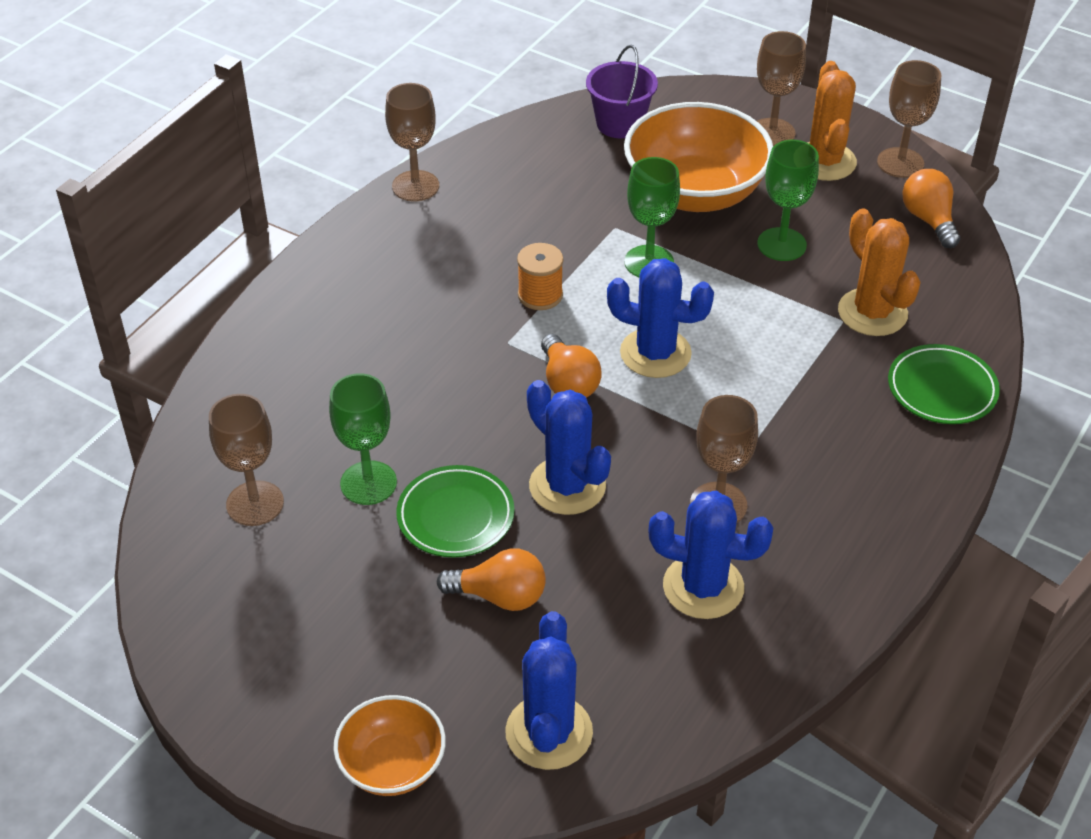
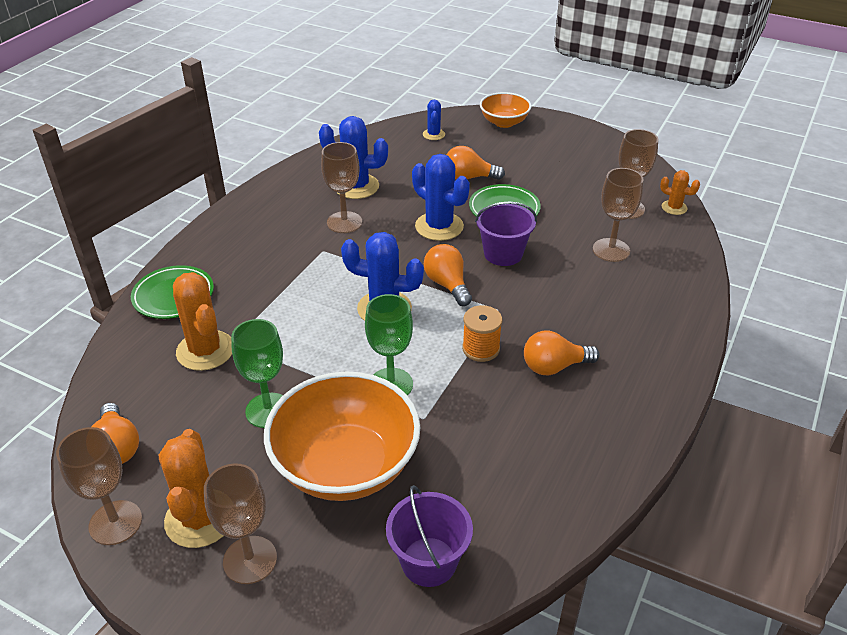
camera: 175 degrees right, 5 degrees down
green goblet [329,373,397,505] -> none
brown goblet [385,83,439,202] -> brown goblet moved to [593,168,644,262]
blue cactus [505,611,593,770] -> blue cactus [423,99,445,140], size x0.54
none -> purple bucket [475,202,537,266]
none -> orange light bulb [524,331,600,375]
none -> orange cactus [660,170,700,215]

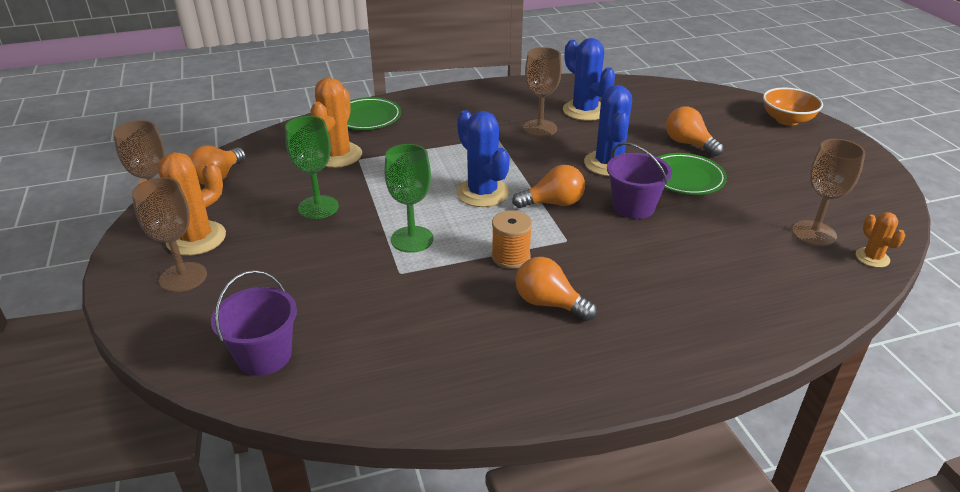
camera: 45 degrees right, 5 degrees down
orange bowl [264,372,420,501] -> none
blue cactus [423,99,445,140] -> none
orange light bulb [424,244,472,306] -> orange light bulb turned 60 degrees clockwise [512,165,585,208]
brown goblet [593,168,644,262] -> none

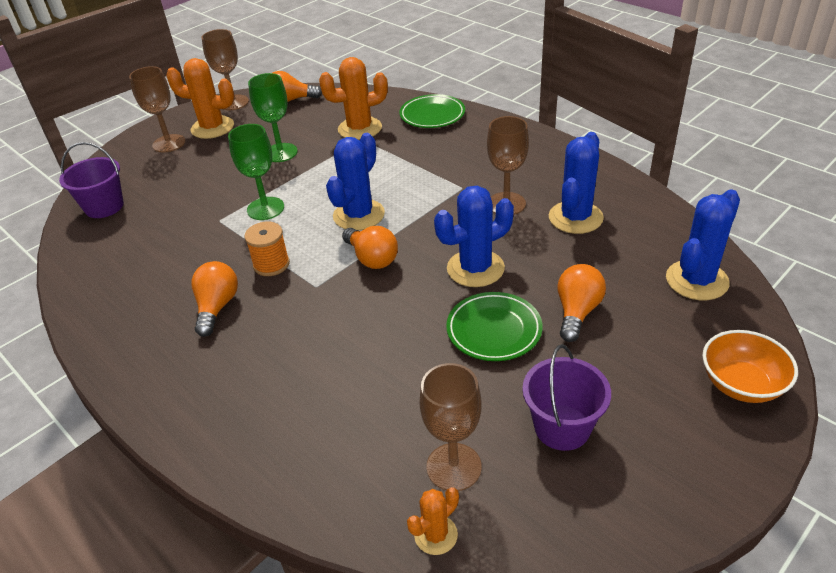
camera: 65 degrees right, 5 degrees up
purple bucket [607,142,672,219] -> purple bucket moved to [522,344,611,451]
none -> blue cactus [666,189,740,300]

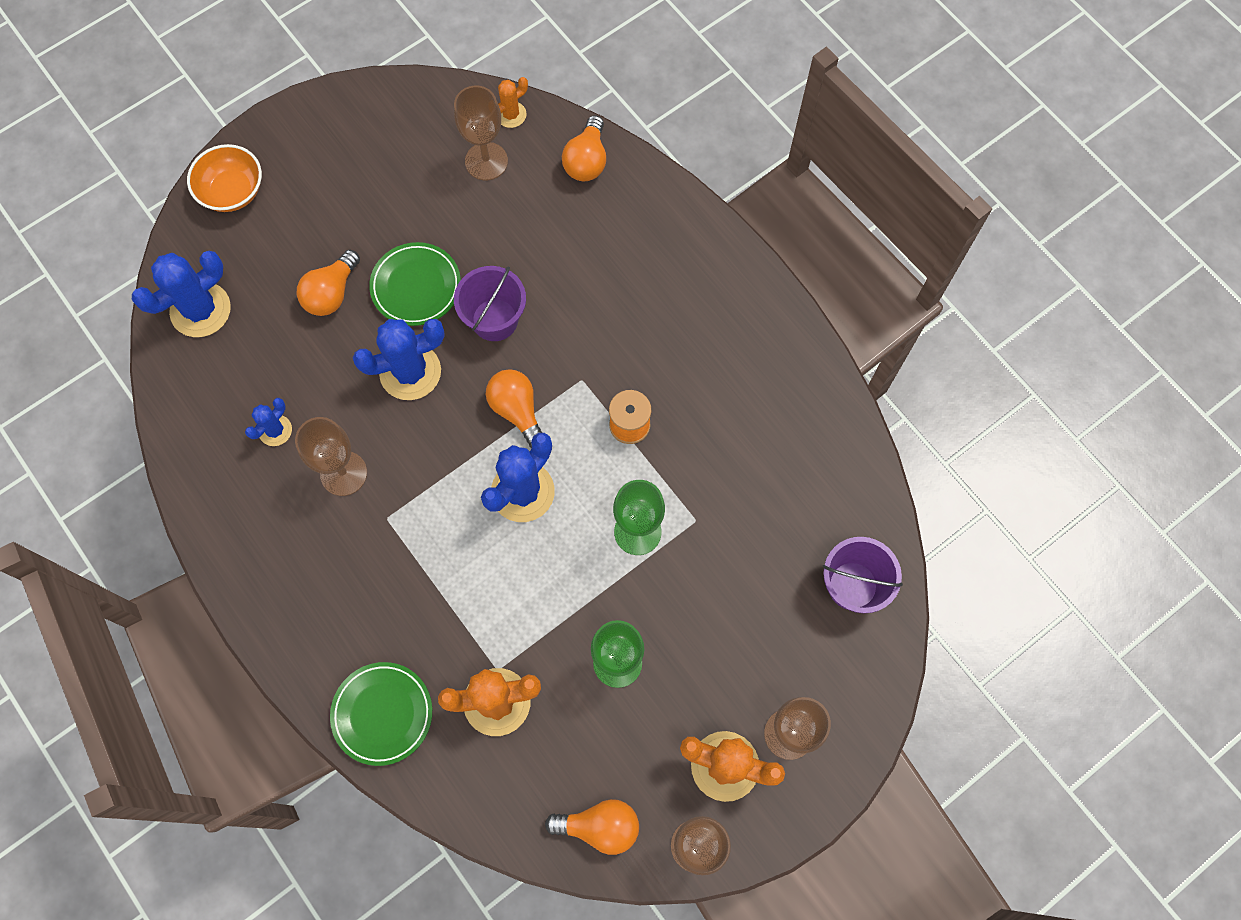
camera: 175 degrees left, 30 degrees up
orange light bulb [192,261,238,337] -> orange light bulb moved to [562,115,606,181]
purple bucket [522,344,611,451] -> purple bucket moved to [454,266,526,341]
blue cactus [549,132,604,234] -> blue cactus [245,398,292,446], size x0.54

